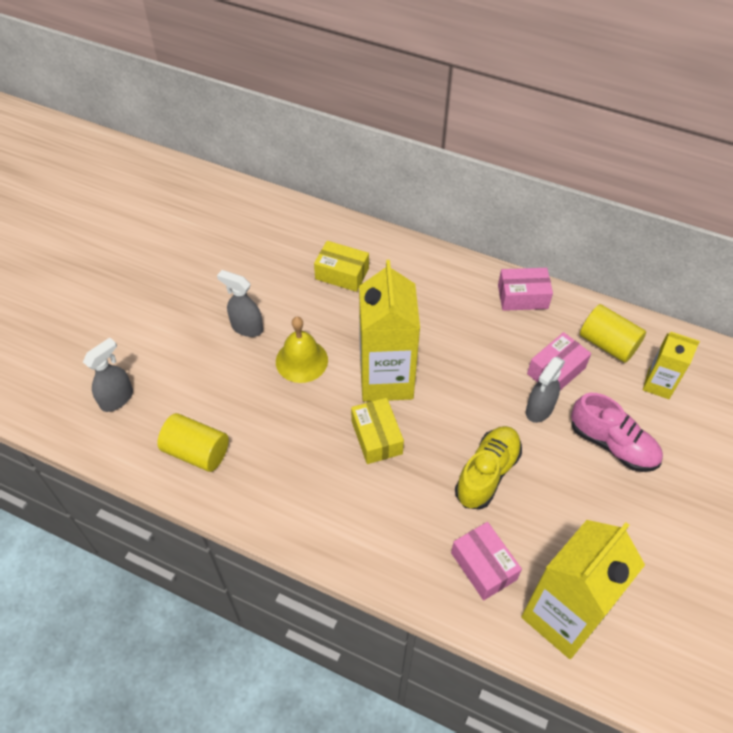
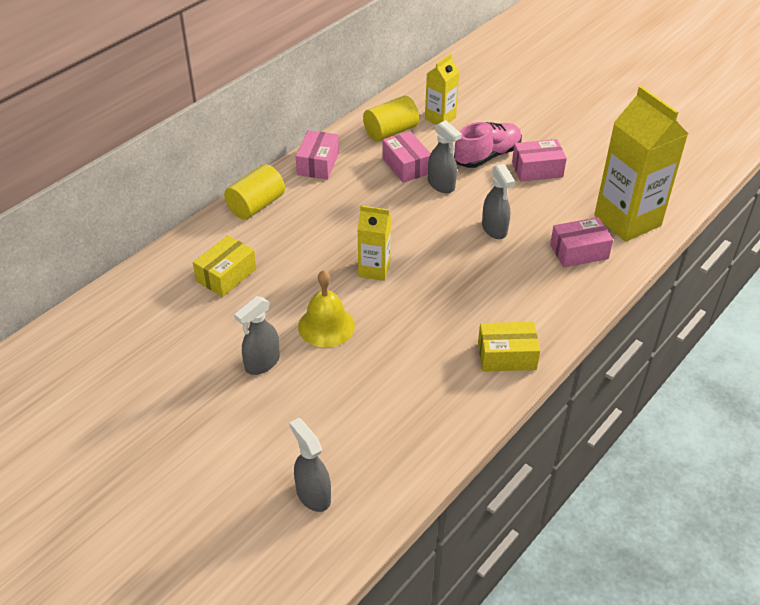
camera: 75 degrees left, 10 degrees down
yellow cylinder [157,413,229,472] -> yellow cylinder moved to [224,164,285,220]
yellow box [351,398,404,464] -> yellow box moved to [478,322,540,372]
yellow carton [359,260,420,402] -> yellow carton [357,206,391,281], size x0.53
yellow shoe [455,426,522,509] -> grey spray bottle [482,164,515,239]
none -> pink box [512,139,567,181]

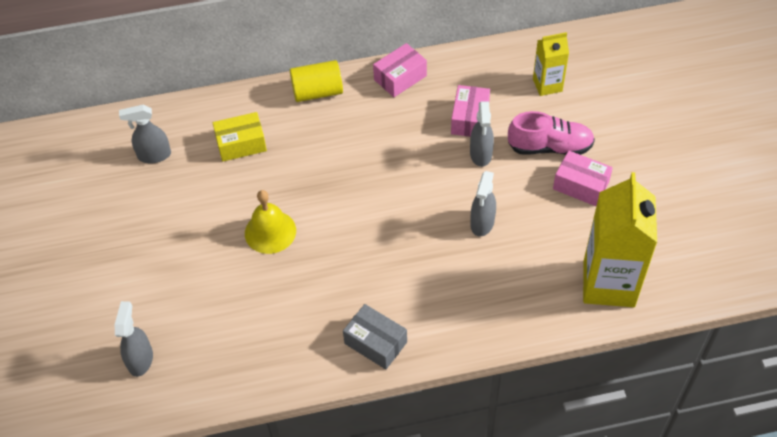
camera: 40 degrees right, 10 degrees up
grey spray bottle [234,296,280,375] -> grey spray bottle moved to [119,105,171,163]
yellow carton [357,206,391,281] -> none
yellow cylinder [363,96,419,142] -> none
yellow box [478,322,540,372] -> grey box [343,304,407,369]
pink box [550,217,613,267] -> none

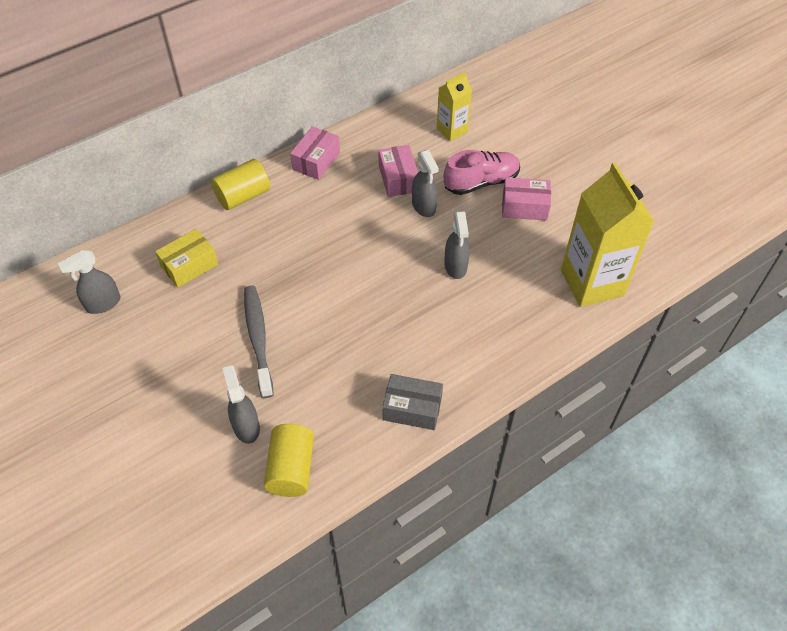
camera: 25 degrees left, 0 degrees up
grey spray bottle [115,301,153,377] -> grey spray bottle moved to [222,365,260,444]
yellow bell [245,190,296,254] -> grey toothbrush [244,285,274,398]
none -> yellow cylinder [264,424,314,497]

